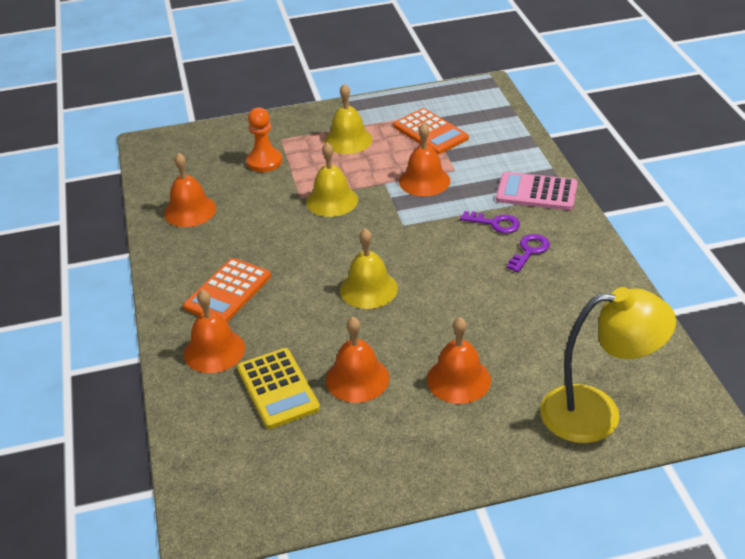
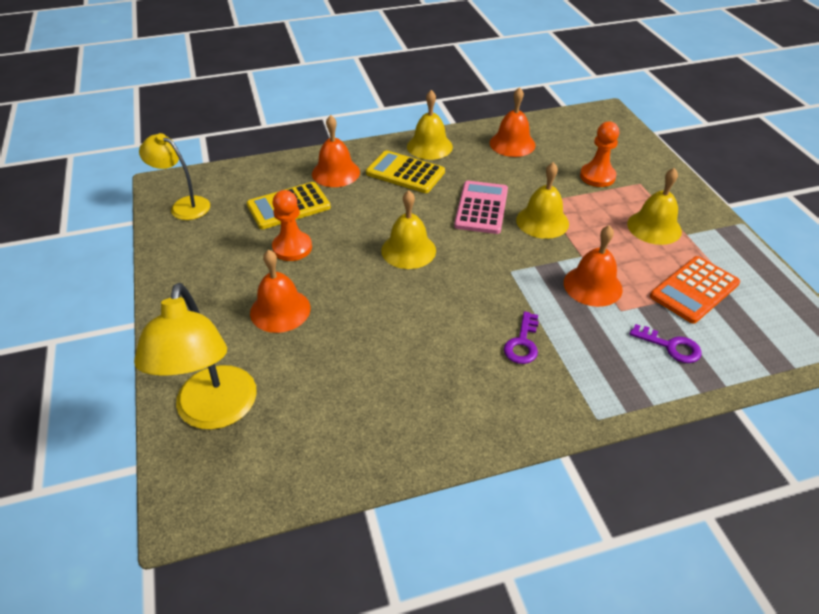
camera: 85 degrees right, 5 degrees up
orange calculator [183,258,271,322] -> yellow calculator [366,150,445,193]
orange bell [326,317,389,403] -> orange pawn [272,190,312,261]
pink calculator [496,172,578,210] -> pink calculator moved to [454,181,508,234]
purple key [507,234,550,273] -> purple key moved to [630,324,701,363]
none -> yellow lamp [139,133,210,220]
none -> yellow bell [407,90,453,160]

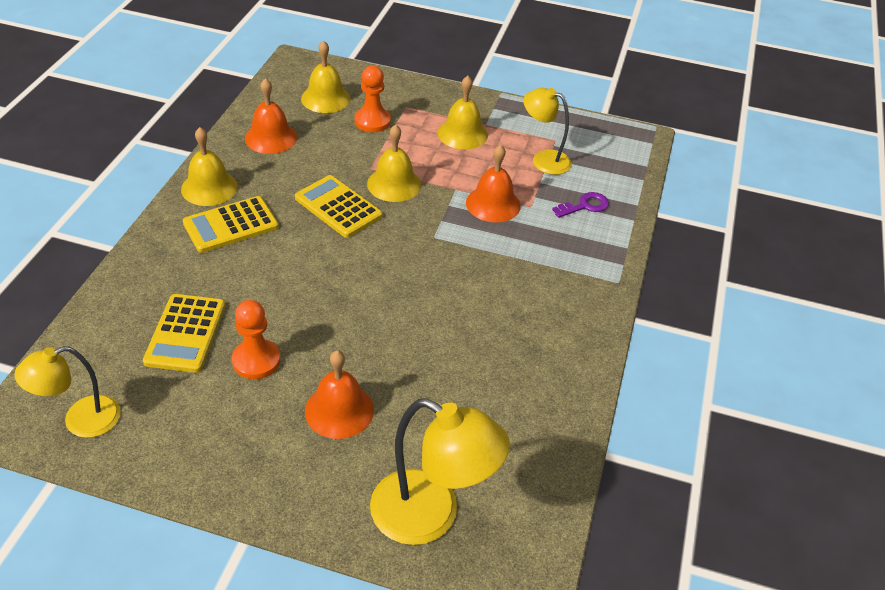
camera: 60 degrees left, 0 degrees up
orange bell [312,115,360,187] -> none
yellow bell [381,190,436,269] -> yellow bell moved to [301,40,350,113]
pink calculator [454,181,508,234] -> yellow calculator [295,175,382,238]
purple key [504,311,539,364] -> none
orange calculator [650,256,740,324] -> yellow lamp [524,88,572,175]

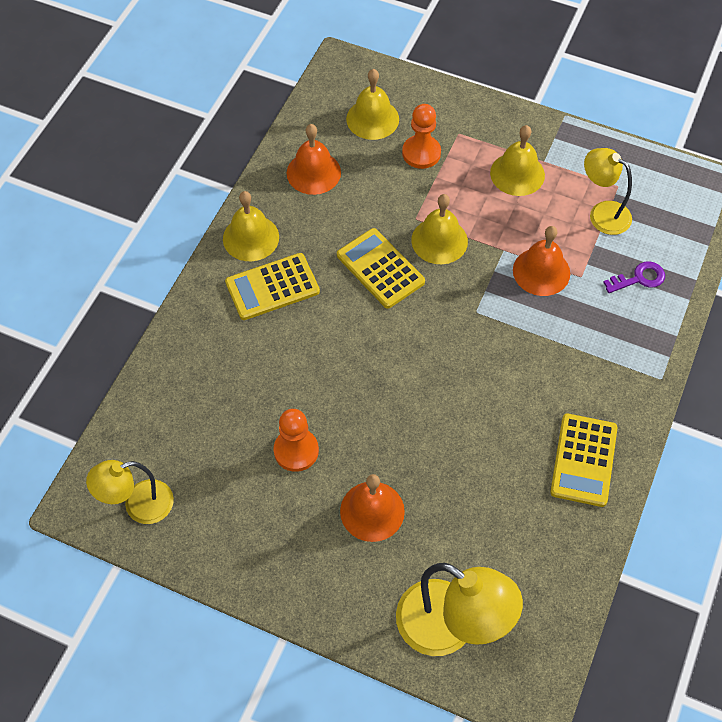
camera: 10 degrees right, 15 degrees up
yellow calculator [143,294,225,373] -> yellow calculator moved to [550,414,617,507]

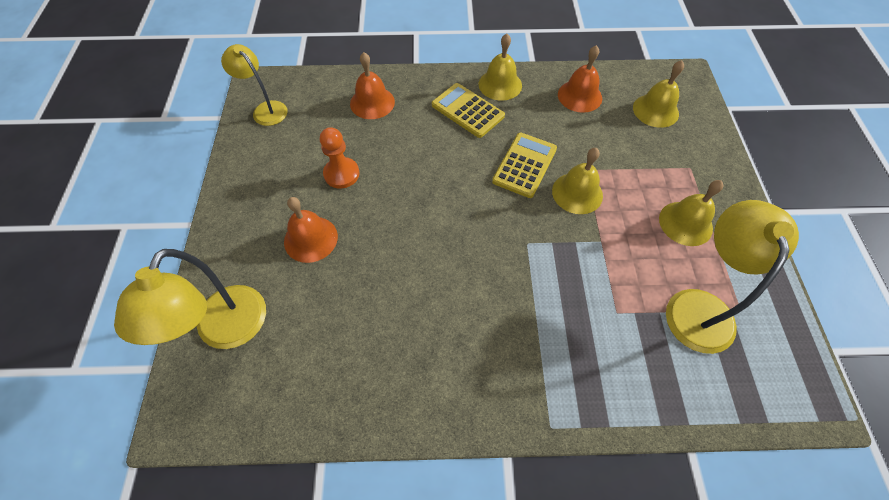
camera: 65 degrees right, 0 degrees up
orange pawn [402,104,441,169] -> none
orange bell [513,226,570,296] -> orange bell moved to [350,52,395,119]
yellow calculator [550,414,617,507] -> none
yellow lamp [584,148,632,235] -> yellow lamp [666,200,799,354], size x1.55
purple key [603,261,665,293] -> none

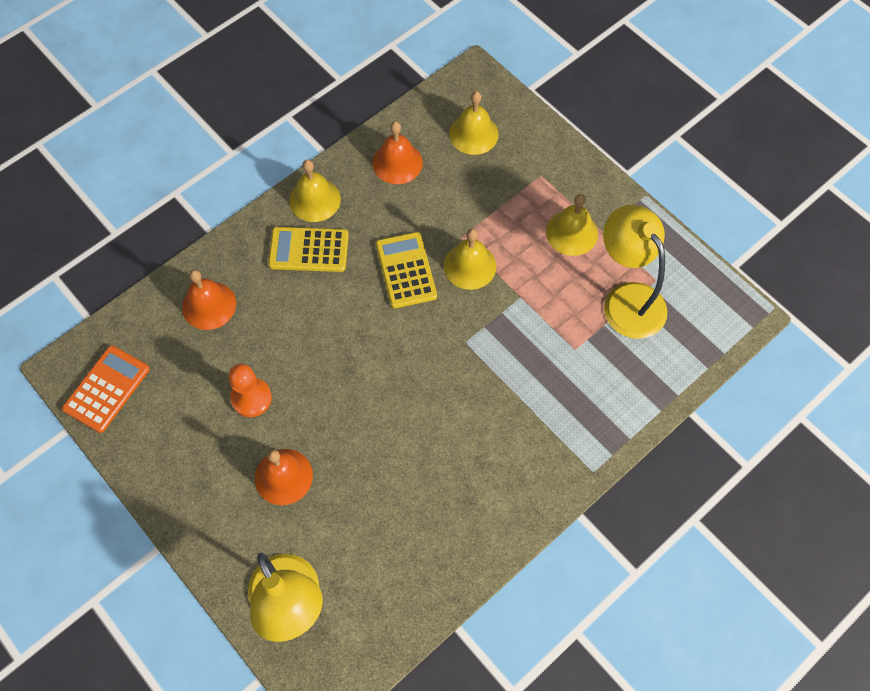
camera: 40 degrees left, 5 degrees up
yellow lamp [221,44,287,126] -> orange calculator [62,345,150,433]

